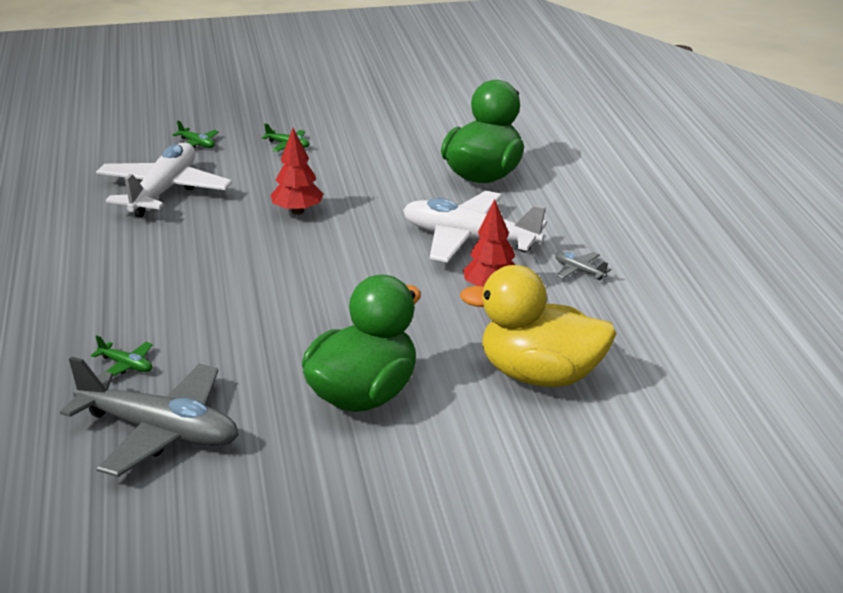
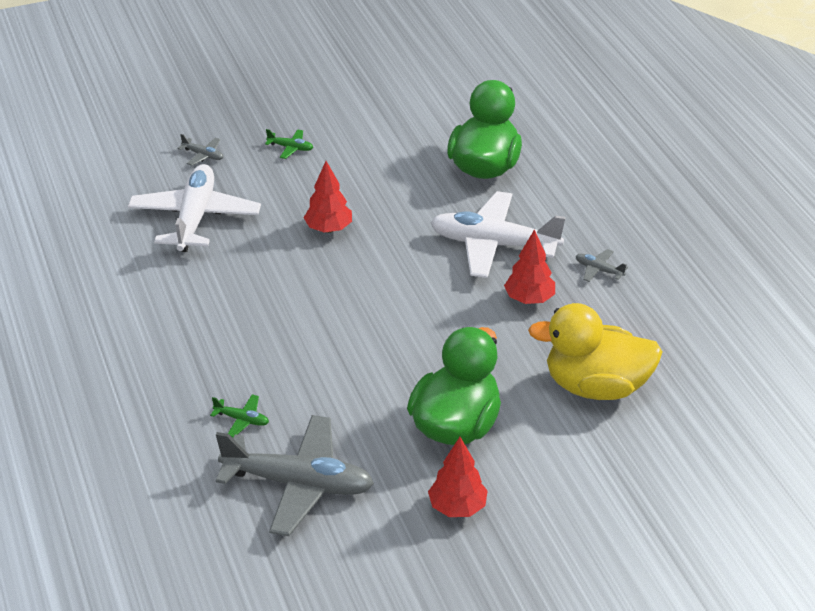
camera: 10 degrees left, 10 degrees up
green plane [172,121,219,148] -> grey plane [178,134,223,166]
none -> red tree [428,437,488,517]

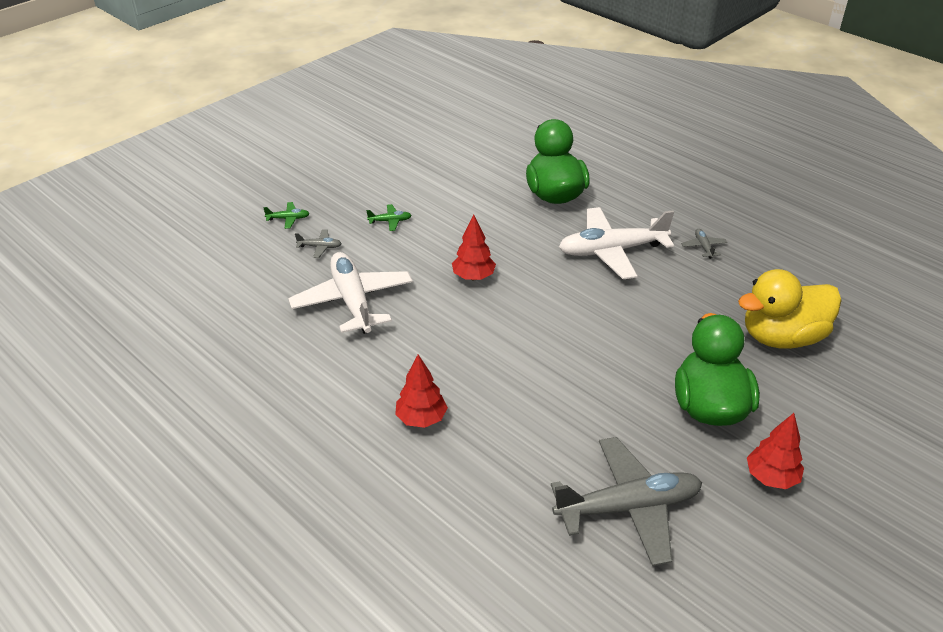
camera: 25 degrees left, 0 degrees up
green plane [210,394,269,438] -> green plane moved to [263,202,310,229]
red tree [504,229,555,304] -> red tree moved to [395,354,448,428]
grey plane [576,249,628,282] -> grey plane turned 75 degrees clockwise [681,229,727,259]

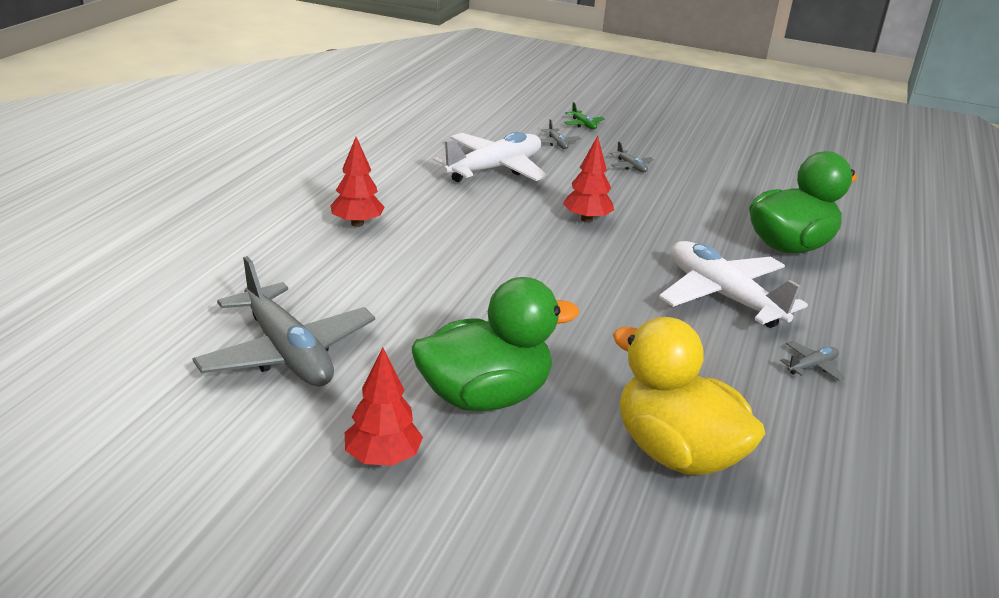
camera: 65 degrees right, 10 degrees down
green plane [366,204,412,231] -> grey plane [611,142,654,172]

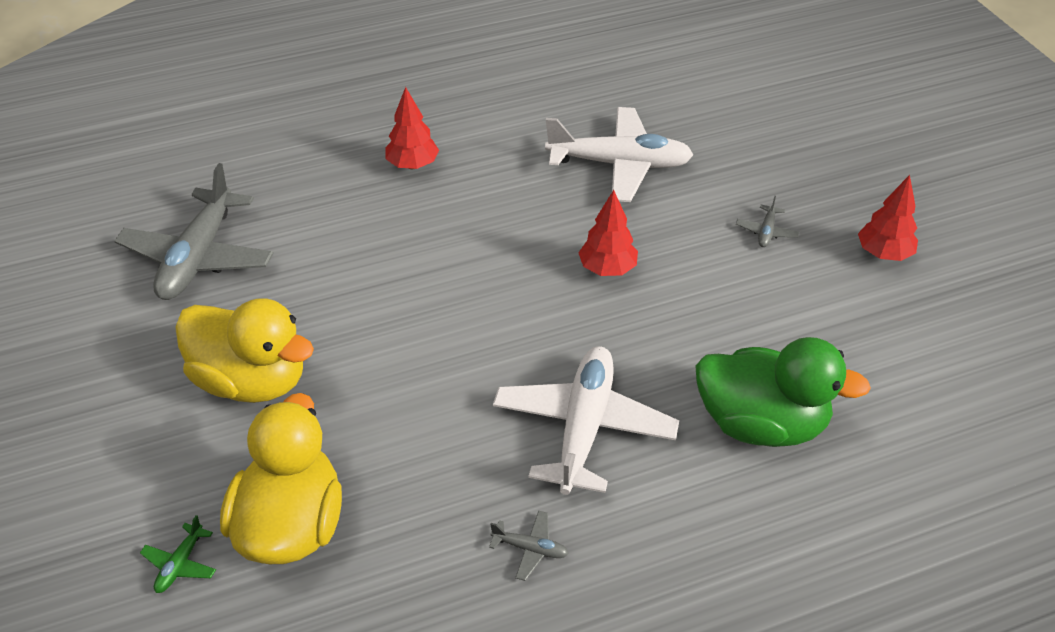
camera: 50 degrees right, 15 degrees up
red tree [345,348,423,466] -> red tree moved to [858,175,918,261]
green duck [412,277,580,411] -> yellow duck [175,299,314,403]
grey plane [540,119,581,149] -> none
green plane [564,102,605,130] -> green plane moved to [140,515,216,593]

